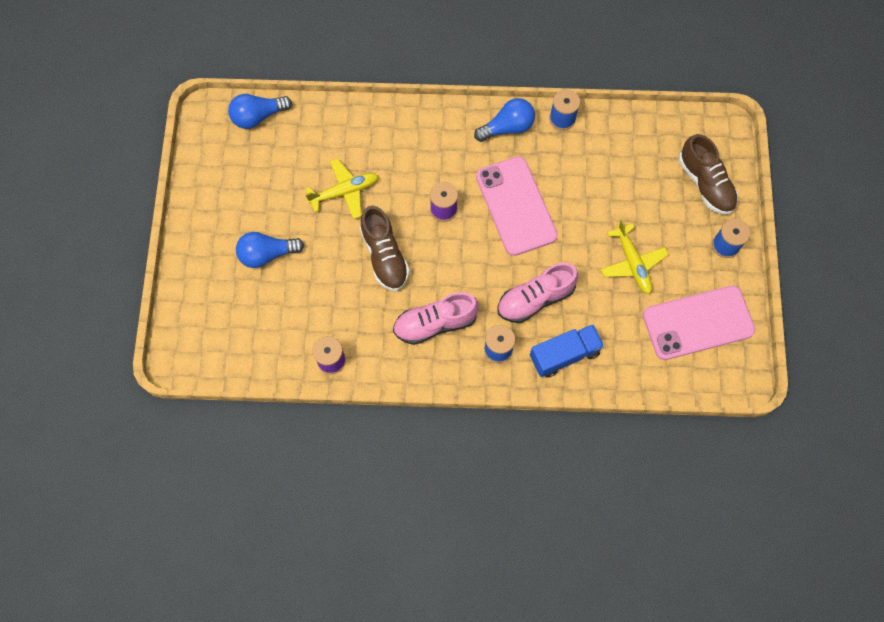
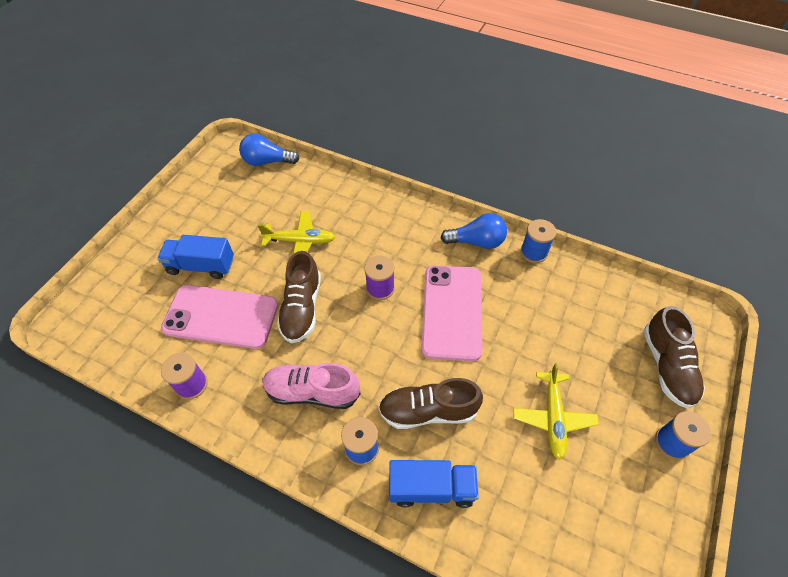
camera: 25 degrees right, 15 degrees down
blue light bulb [236,232,304,268] -> blue truck [157,235,234,279]
pink shoe [497,263,579,323] -> brown shoe [378,378,483,429]
pink phone [643,286,755,360] -> pink phone moved to [161,285,278,349]

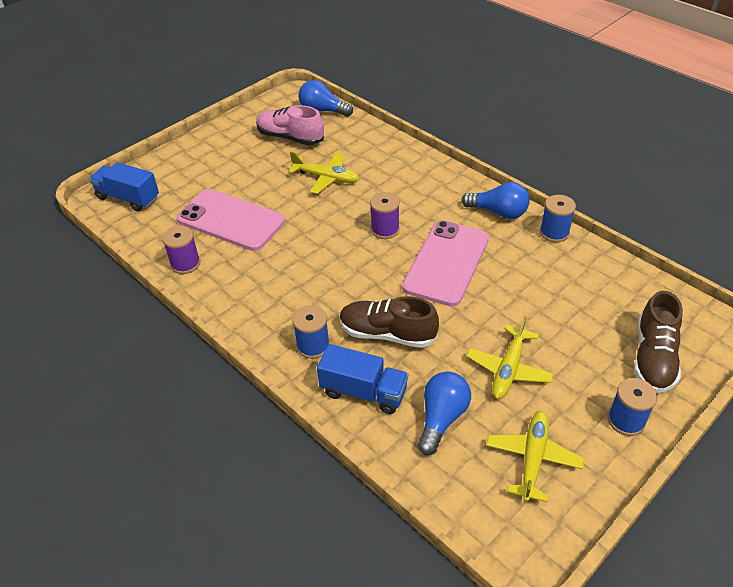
camera: 20 degrees right, 10 degrees down
blue truck [157,235,234,279] -> blue truck moved to [89,162,159,211]
pink shoe [262,363,361,409] -> pink shoe moved to [256,105,324,145]
brown shoe [277,251,321,343] -> none
none -> blue light bulb [418,371,471,455]
none -> yellow plane [486,411,584,502]

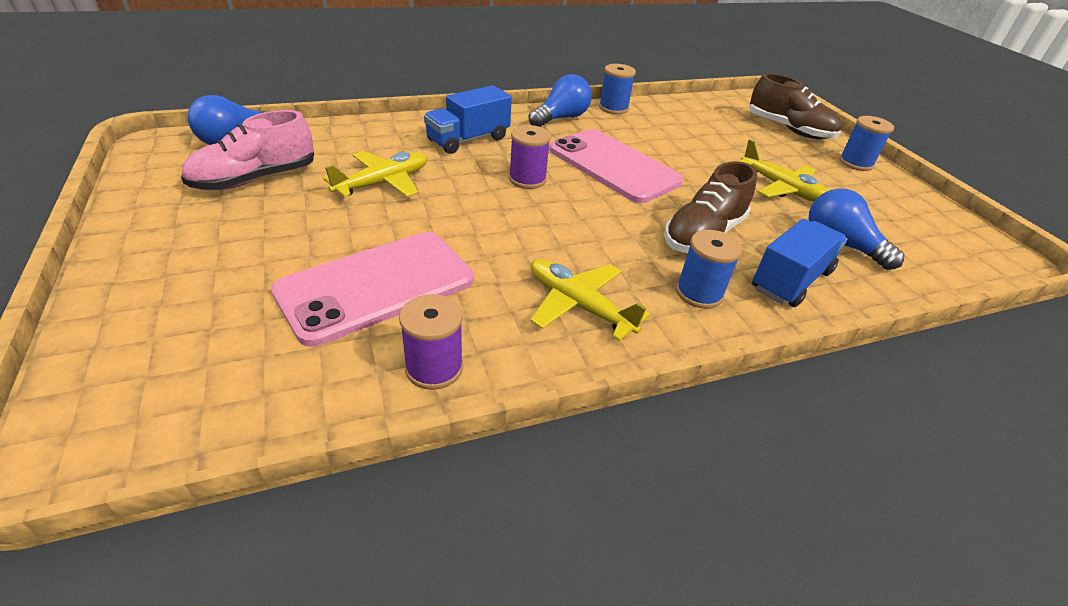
camera: 70 degrees left, 5 degrees down
blue truck [89,162,159,211] -> blue truck moved to [424,85,512,154]
yellow plane [486,411,584,502] -> yellow plane moved to [530,259,650,341]

